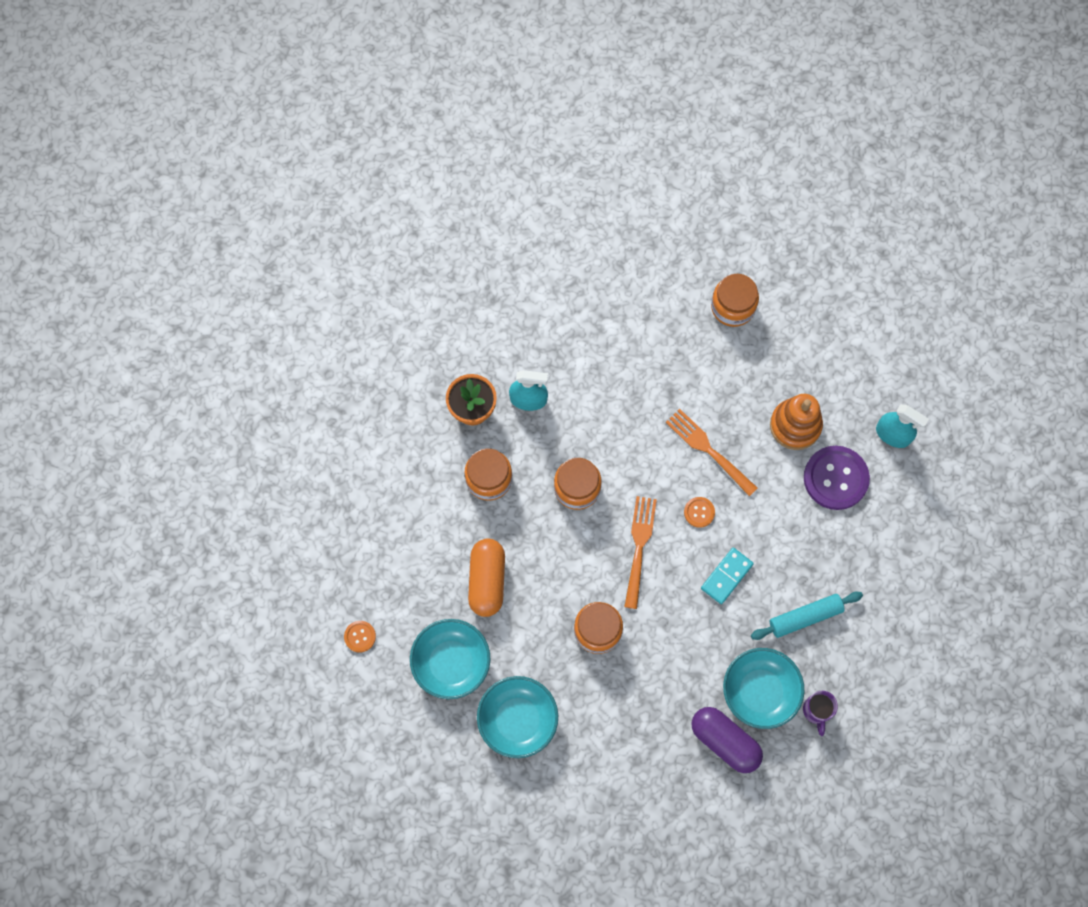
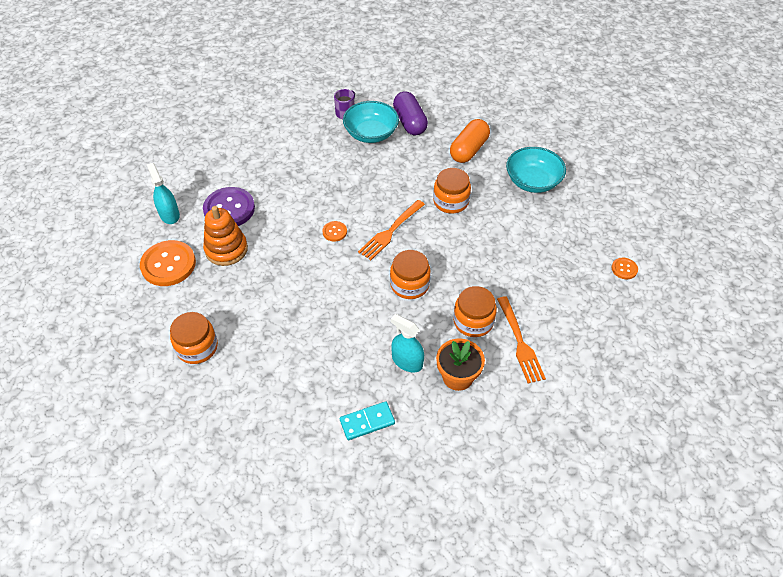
camera: 150 degrees left, 20 degrees down
turquoise bowl [410,619,490,699] -> none
orange capsule [468,539,505,617] -> orange capsule moved to [450,119,490,163]
orange fork [666,409,757,496] -> orange fork moved to [497,296,546,384]
turquoise domino [701,548,754,604] -> turquoise domino moved to [340,401,395,440]
turquoise rolling pin [751,592,863,640] -> none
none -> orange button [140,240,196,286]

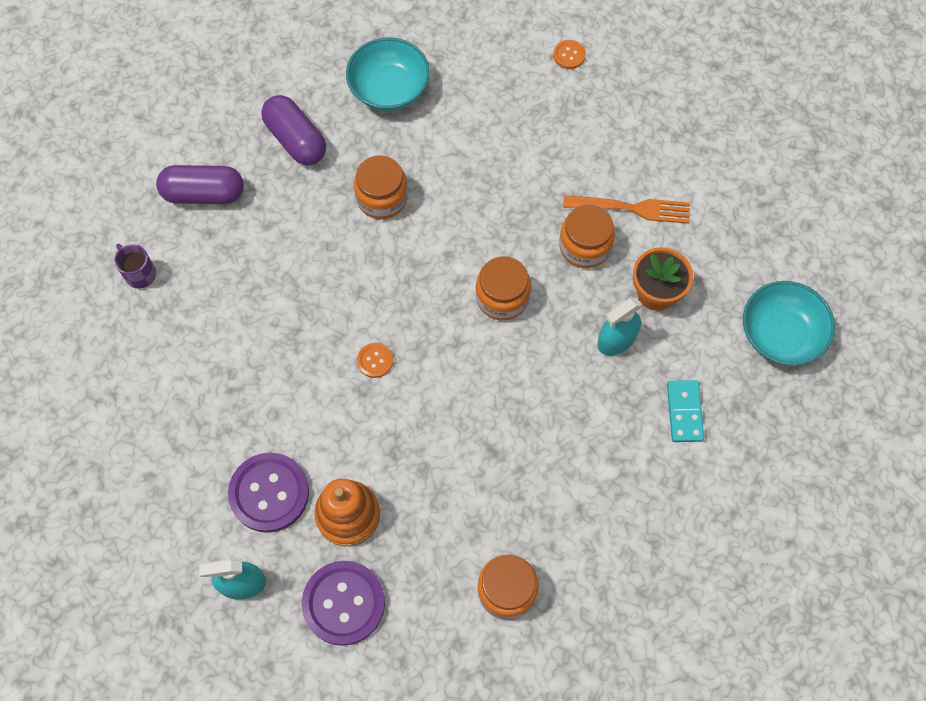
camera: 70 degrees left, 15 degrees up
orange button [140,240,196,286] -> purple button [302,561,385,646]
turquoise bowl [343,101,399,143] -> turquoise bowl moved to [743,281,835,366]
orange fork [358,200,425,260] -> none
orange capsule [450,119,490,163] -> purple capsule [261,95,326,165]

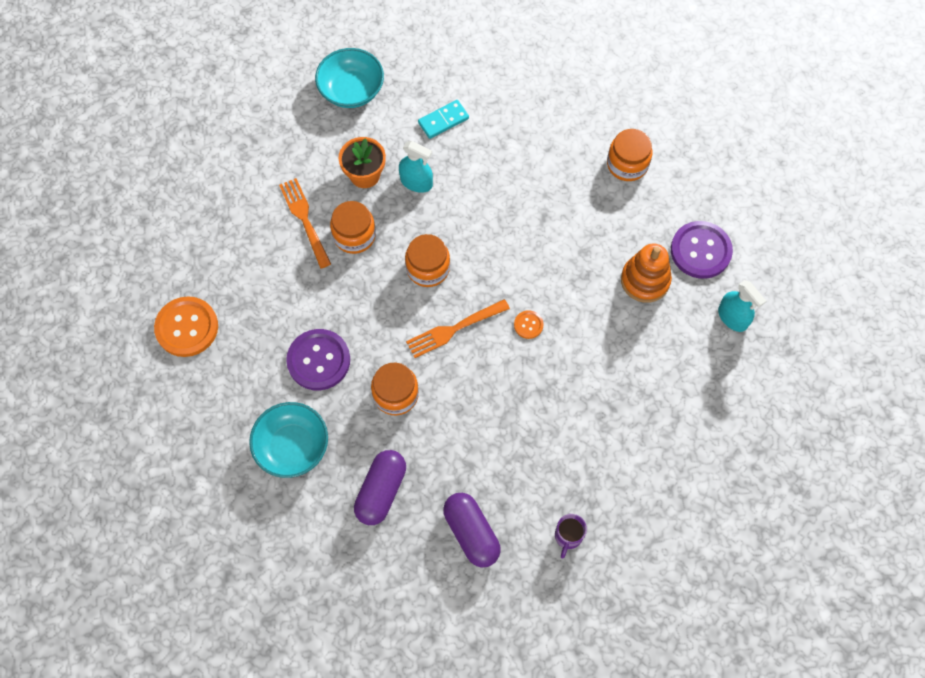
camera: 120 degrees left, 0 degrees up
purple button [228,452,309,533] -> purple button moved to [286,329,350,390]
orange button [553,40,586,69] -> orange button [154,296,218,357], size x2.11
none -> orange fork [406,299,510,358]

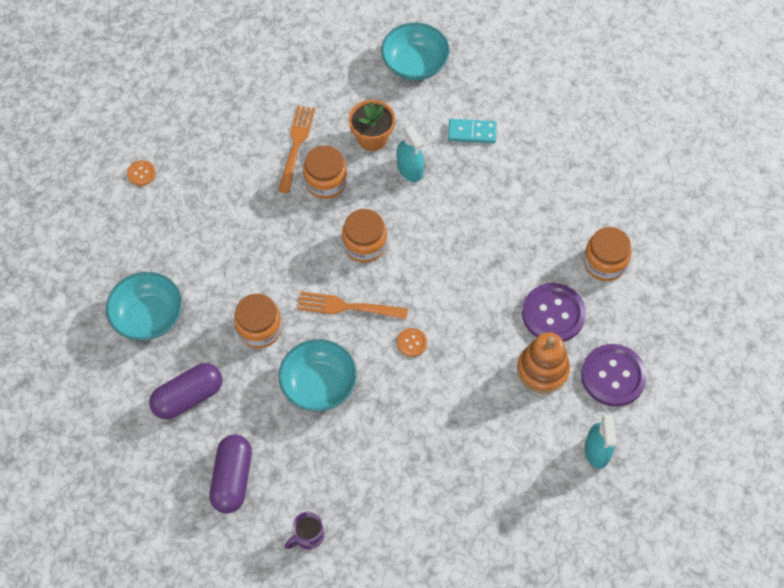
camera: 35 degrees right, 5 degrees down
orange button [154,296,218,357] -> orange button [127,160,156,186], size x0.47
purple button [286,329,350,390] -> purple button moved to [522,283,586,342]
none -> turquoise bowl [279,339,357,412]

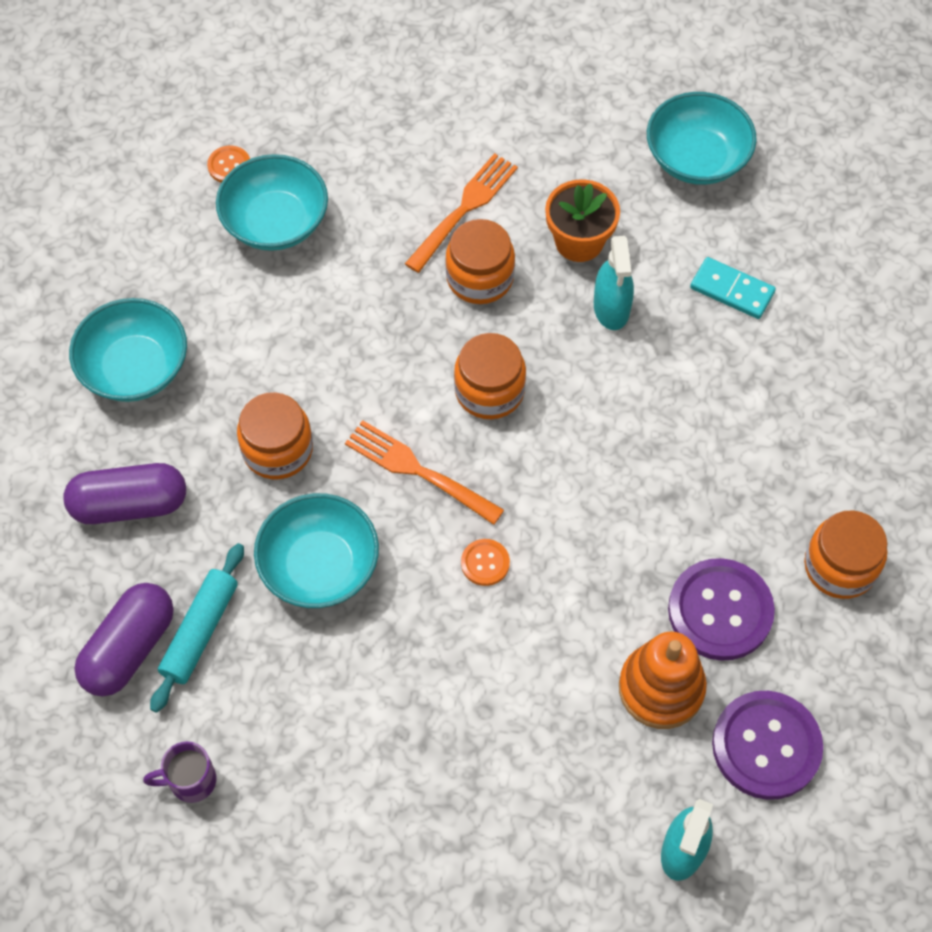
camera: 25 degrees right, 0 degrees up
none -> turquoise rolling pin [150,543,244,713]
none -> turquoise bowl [216,154,328,251]

